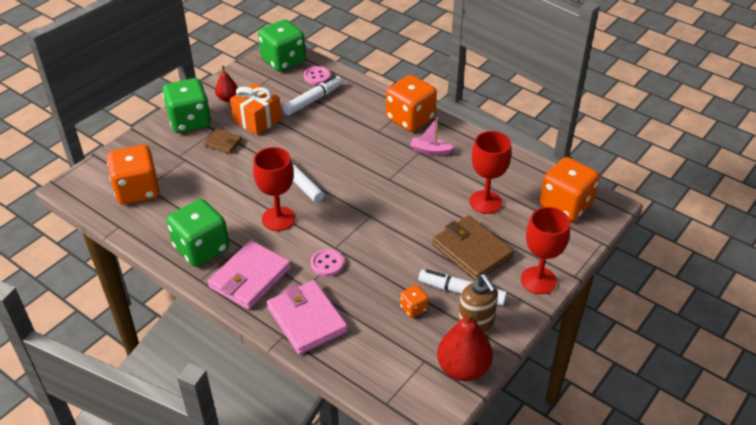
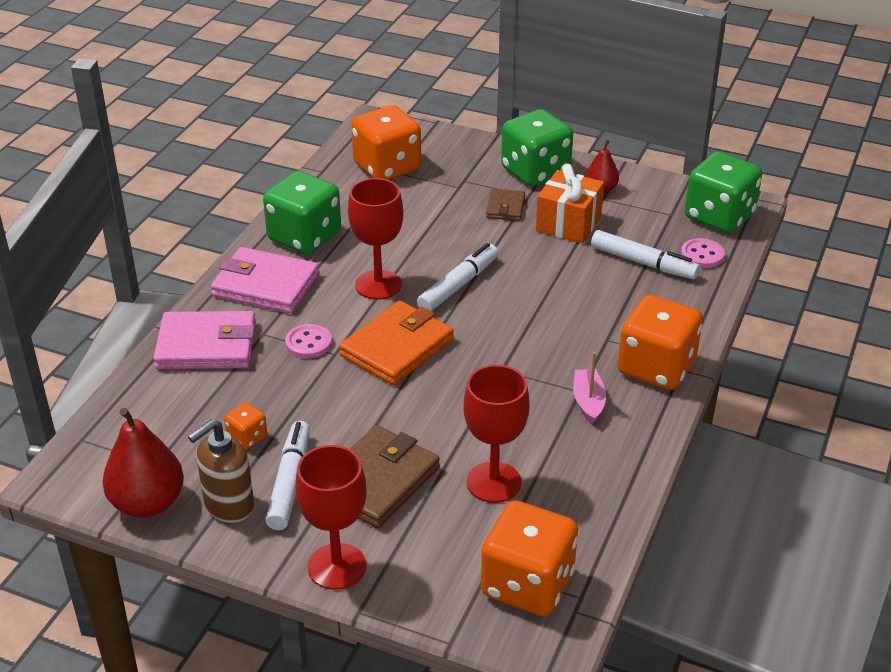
camera: 75 degrees right, 5 degrees down
pink wallet [267,280,348,355] -> pink wallet turned 45 degrees clockwise [153,311,256,369]
none -> orange wallet [339,301,454,385]

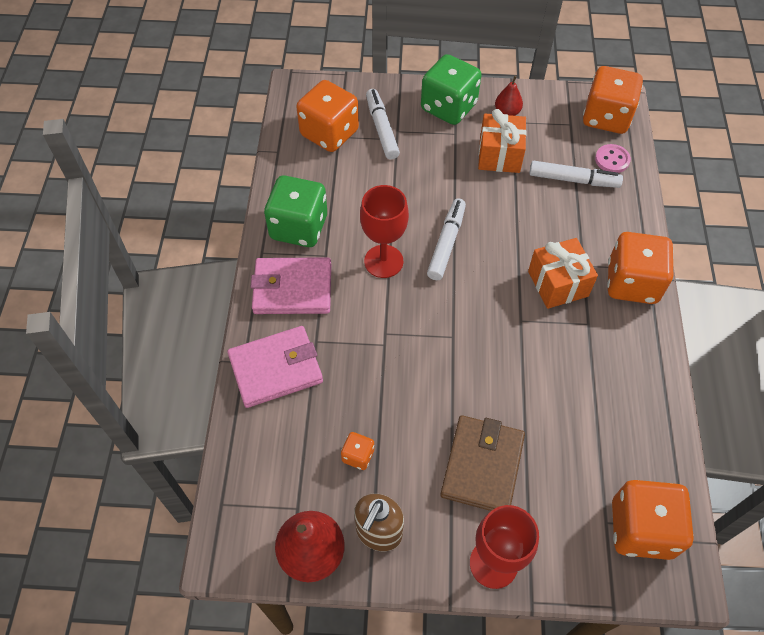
camera: 20 degrees left, 20 degrees up
white marker [265,421,310,530] -> white marker moved to [366,89,400,160]
pink button [285,324,332,359] -> none
orange wallet [339,301,454,385] -> none
red goblet [463,365,530,503] -> none
brown wallet [486,189,525,221] -> none
pink boat [573,352,606,424] -> none
green dice [685,152,762,233] -> orange dice [583,66,643,134]
none -> orange gift [528,238,598,309]

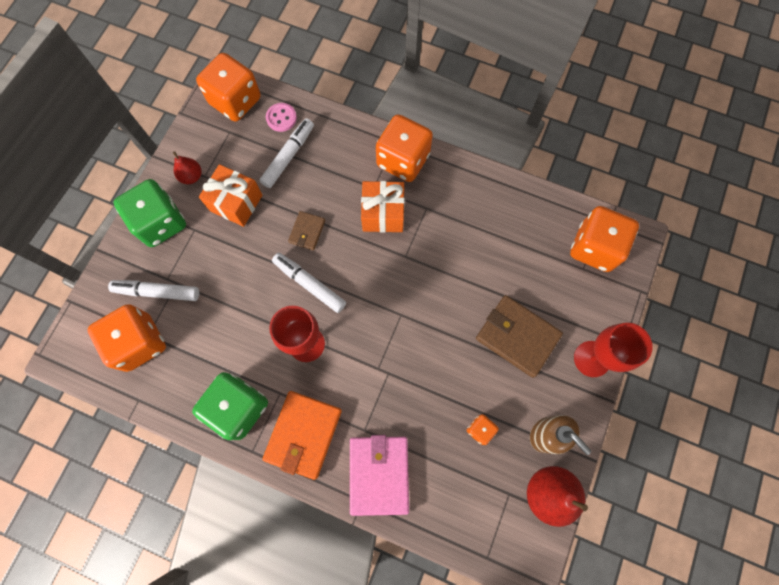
camera: 70 degrees left, 15 degrees up
pink wallet [251,257,331,314] -> orange wallet [262,391,342,480]
none -> brown wallet [288,211,325,250]

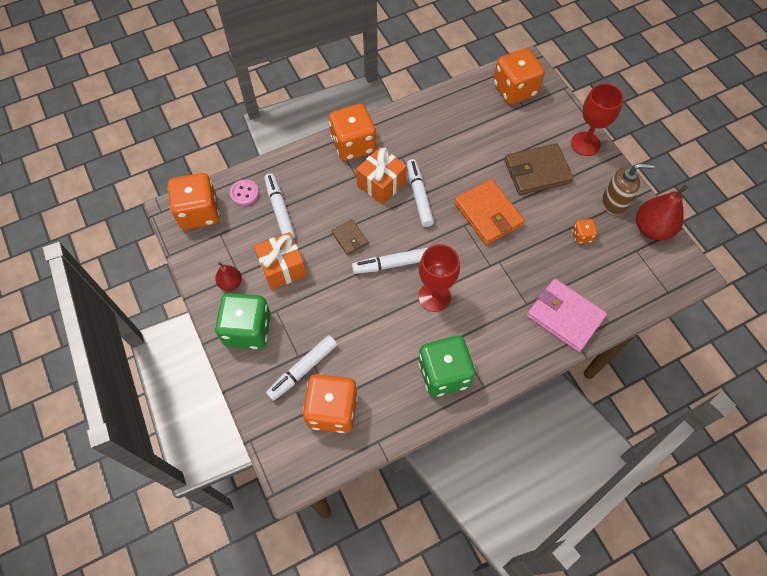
camera: 50 degrees left, 10 degrees down
orange wallet [262,391,342,480] -> orange wallet moved to [454,179,525,245]
none -> white marker [407,159,434,227]

